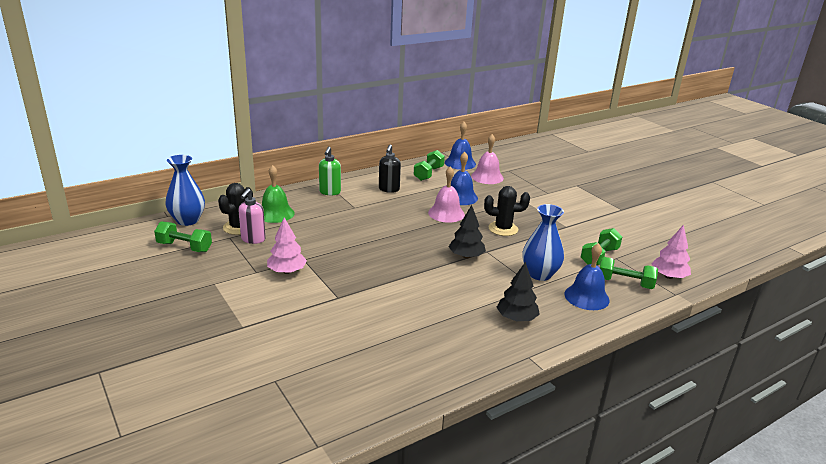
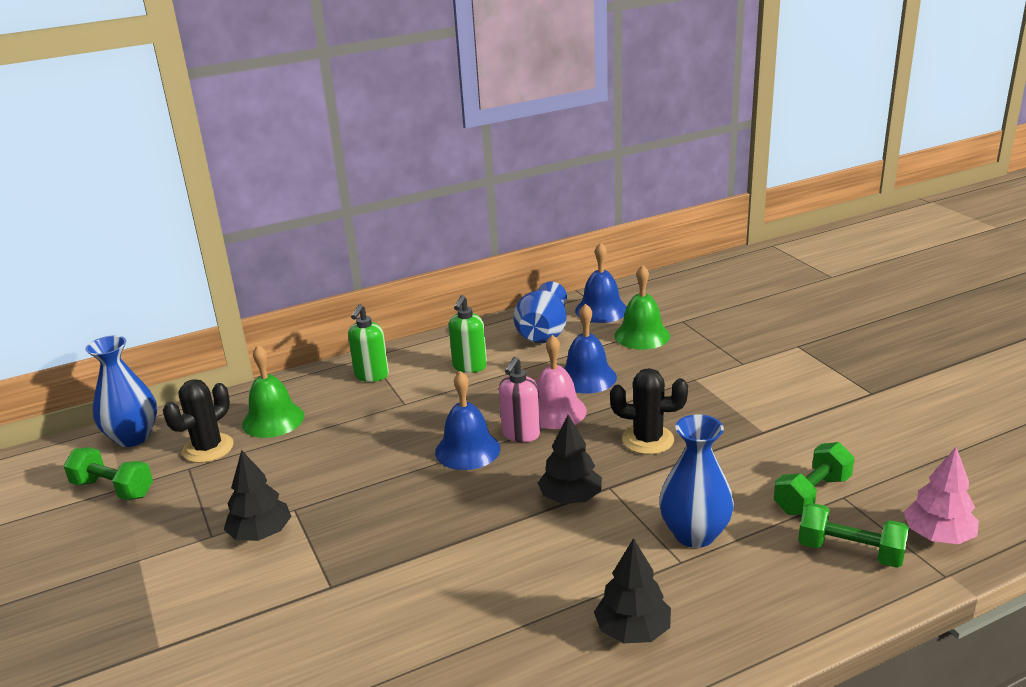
camera: 10 degrees right, 0 degrees up
pink soap dispenser [238,189,266,244] -> pink soap dispenser moved to [499,357,541,442]
pink tree [267,217,307,274] -> black tree [224,450,292,541]
black soap dispenser [379,144,401,193] -> green soap dispenser [449,295,487,373]
green dumbbell [414,150,445,181] -> blue vase [514,282,567,343]
pink bell [471,134,504,184] -> green bell [614,265,670,350]
blue bell [564,243,610,310] -> blue bell moved to [435,371,501,470]

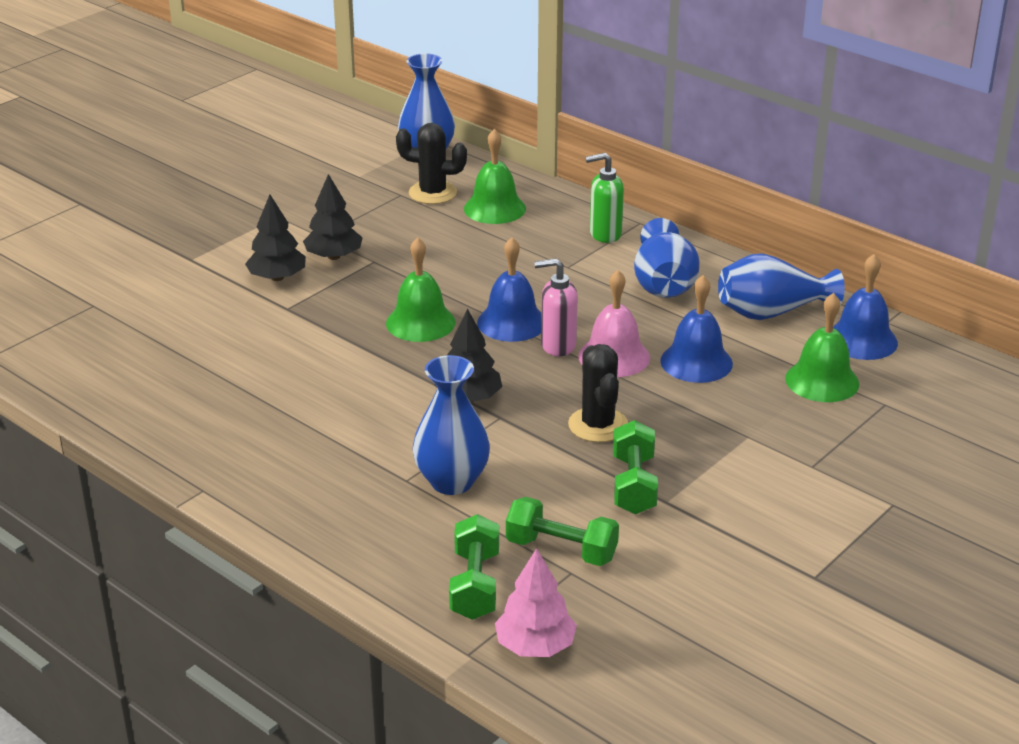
camera: 65 degrees right, 5 degrees up
green dumbbell [63,447,153,500] -> green dumbbell moved to [613,420,658,514]
green soap dispenser [449,295,487,373] -> blue vase [634,218,700,298]
black tree [594,538,671,643] -> black tree moved to [245,195,306,281]
none -> green bell [386,237,456,342]

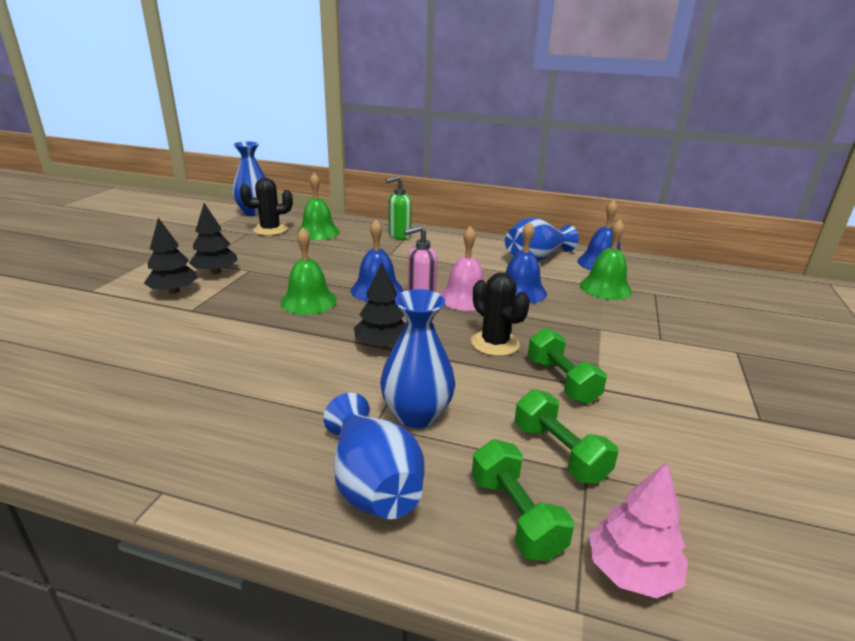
camera: 25 degrees left, 5 degrees down
green dumbbell [506,497,619,566] -> green dumbbell turned 60 degrees clockwise [515,389,618,484]
blue vase [634,218,700,298] -> blue vase moved to [323,393,425,519]

